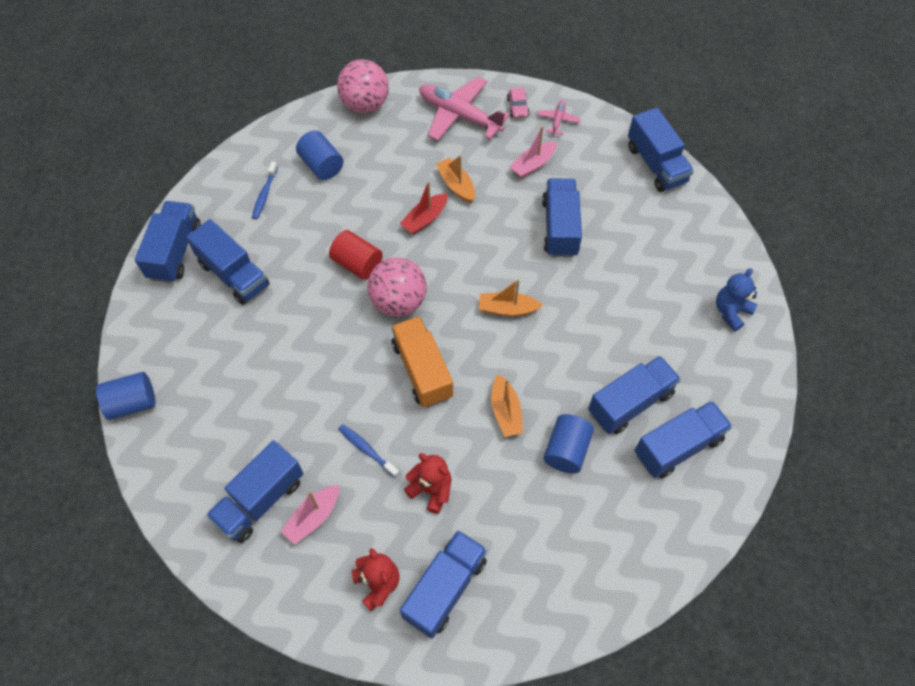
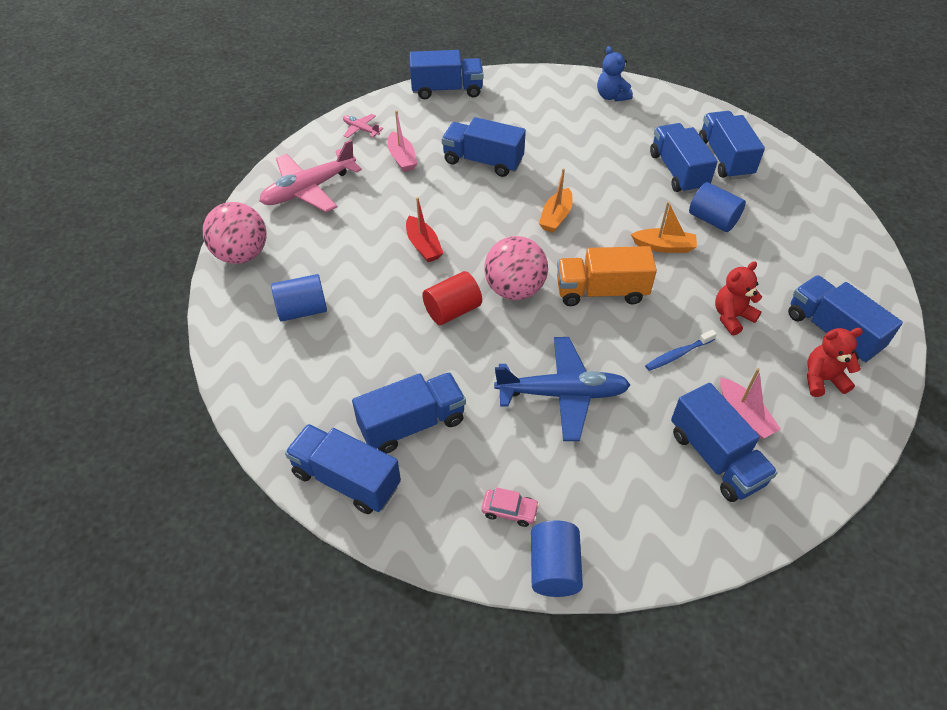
camera: 70 degrees left, 10 degrees down
blue toothbrush [252,161,278,219] -> none
orange boat [436,155,475,203] -> none
pink car [507,88,530,119] -> pink car moved to [481,487,539,527]
none -> blue plane [494,337,630,441]

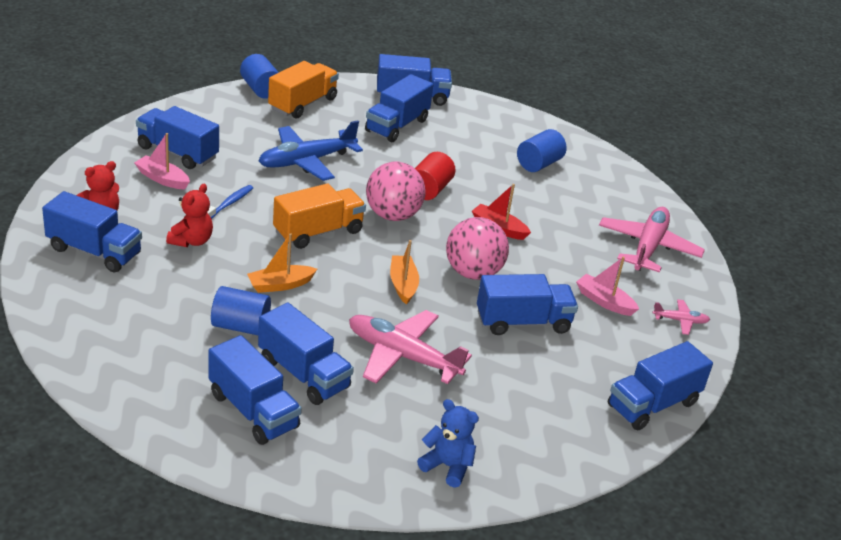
camera: 145 degrees right, 15 degrees down
pink ball [203,202,267,264] -> pink ball moved to [446,217,509,280]
pink car [481,487,539,527] -> orange truck [268,61,339,118]
none -> pink plane [349,310,472,384]

